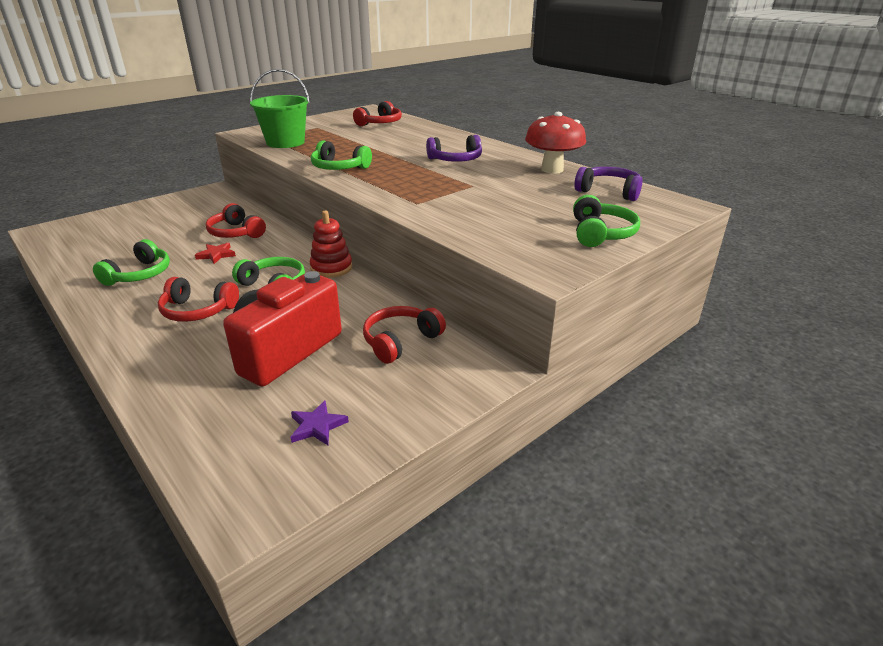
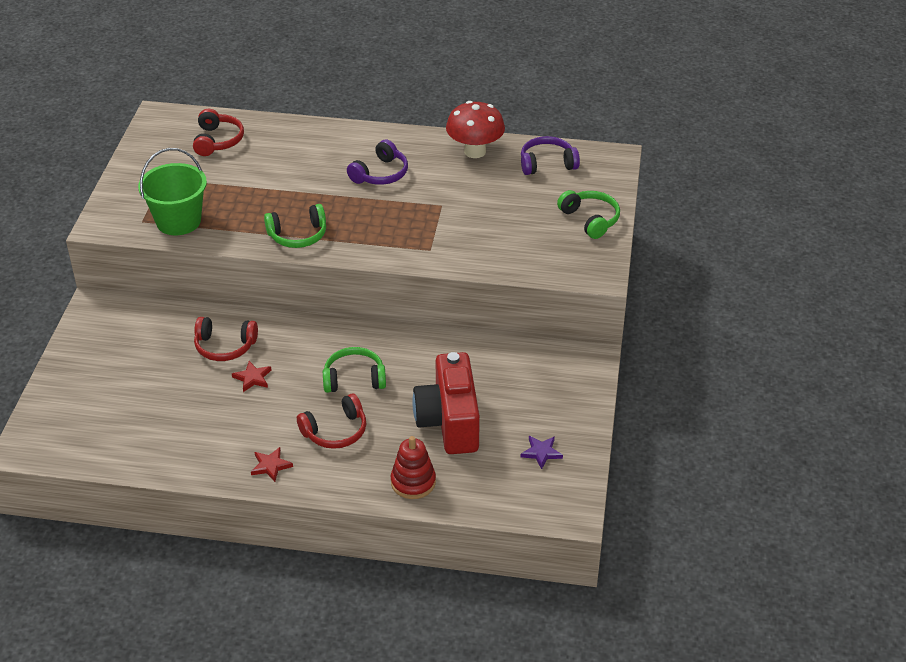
camera: 40 degrees left, 10 degrees up
green headphones [93,239,170,286] -> none
red stacking toy [310,211,352,278] -> red stacking toy moved to [391,436,436,499]
red headphones [363,306,446,364] -> none
none -> red star [251,447,293,482]

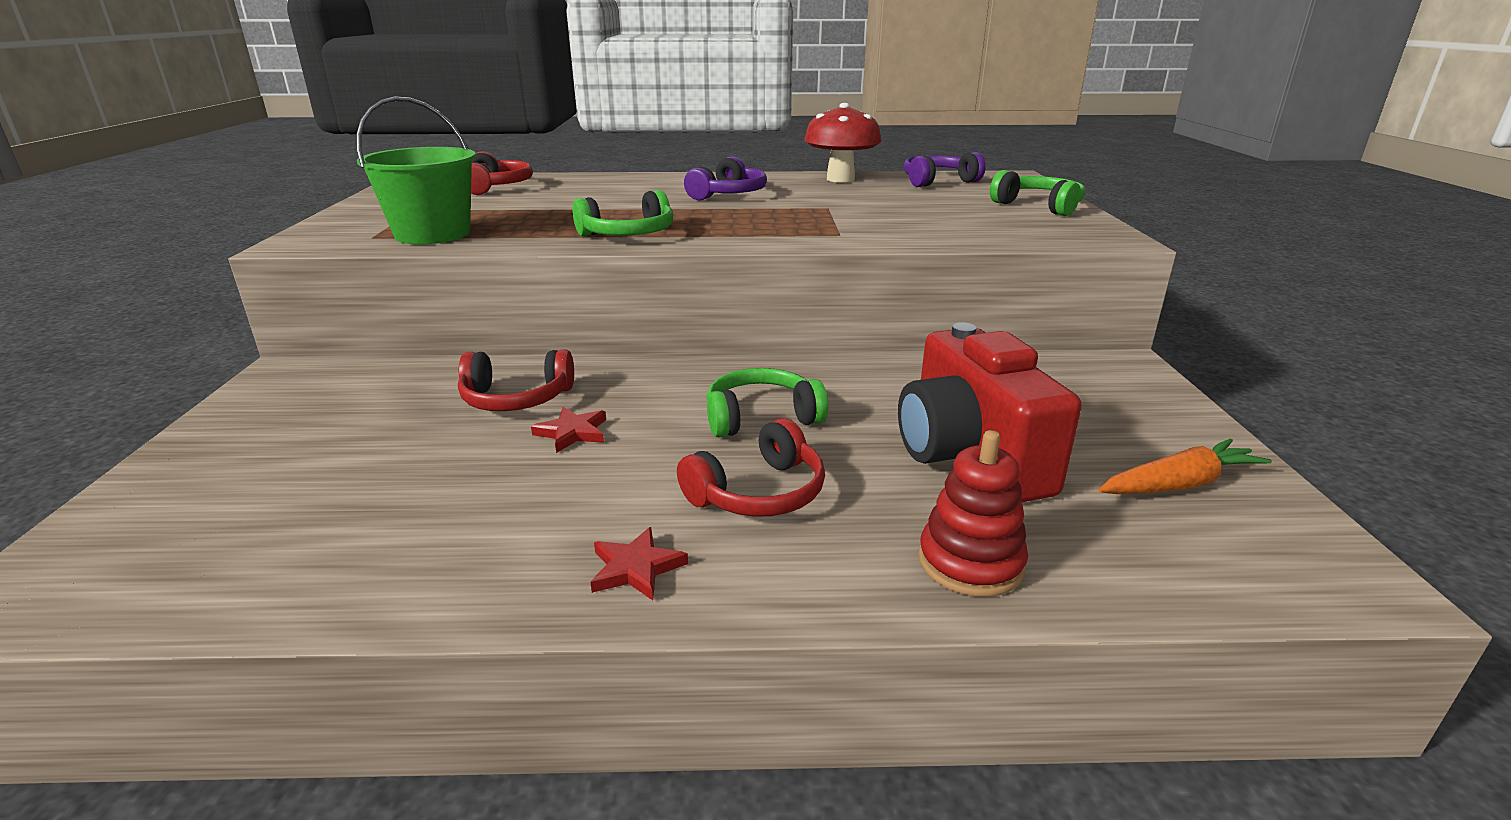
camera: 10 degrees left, 15 degrees down
purple star [521,436,563,469] -> orange carrot [1098,439,1272,494]

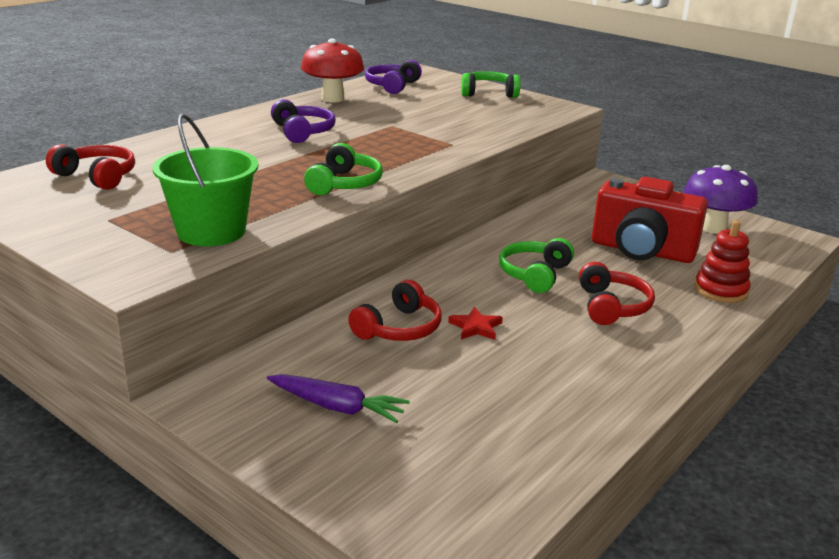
camera: 50 degrees left, 0 degrees up
red star [590,527,688,600] -> none
orange carrot [1098,439,1272,494] -> purple mushroom [684,165,758,234]
none -> purple carrot [267,374,410,423]

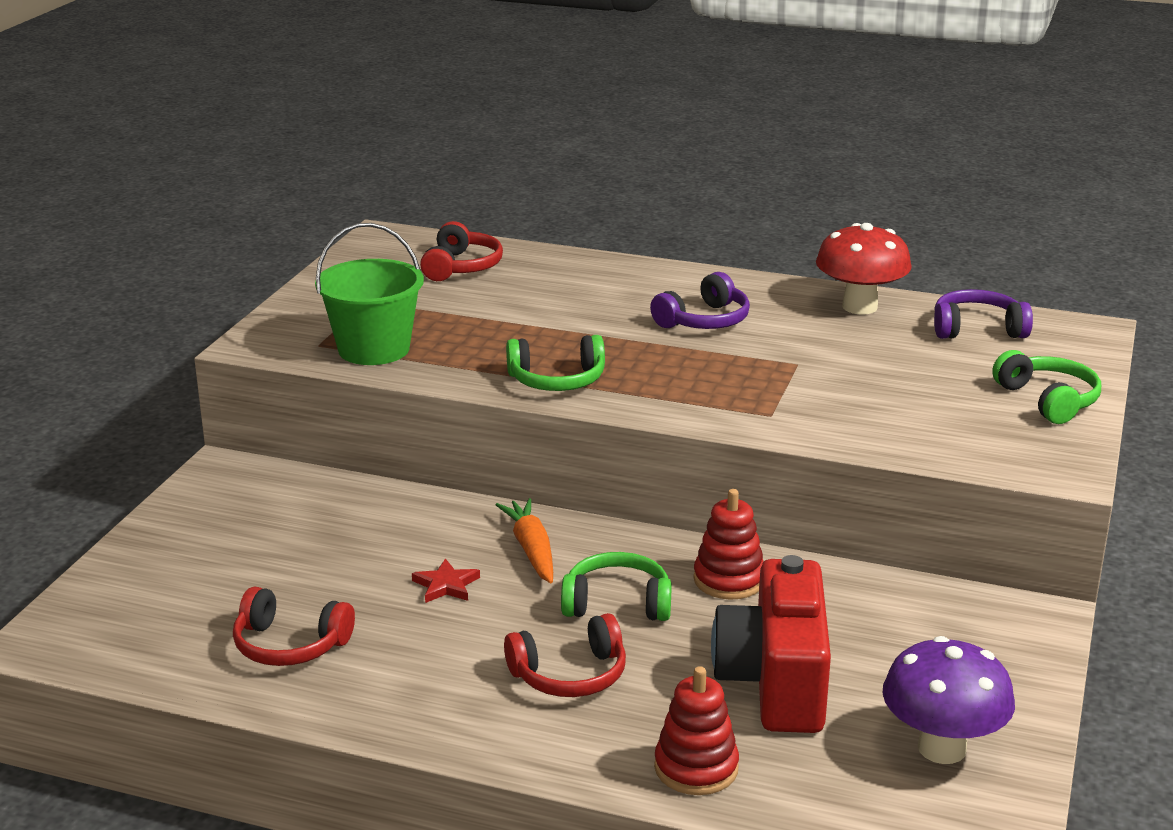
camera: 70 degrees right, 0 degrees up
purple carrot [267,374,410,423] -> none
red headphones [348,280,442,341] -> red headphones moved to [233,586,355,666]
none -> orange carrot [496,498,553,583]
none -> red stacking toy [693,489,764,600]

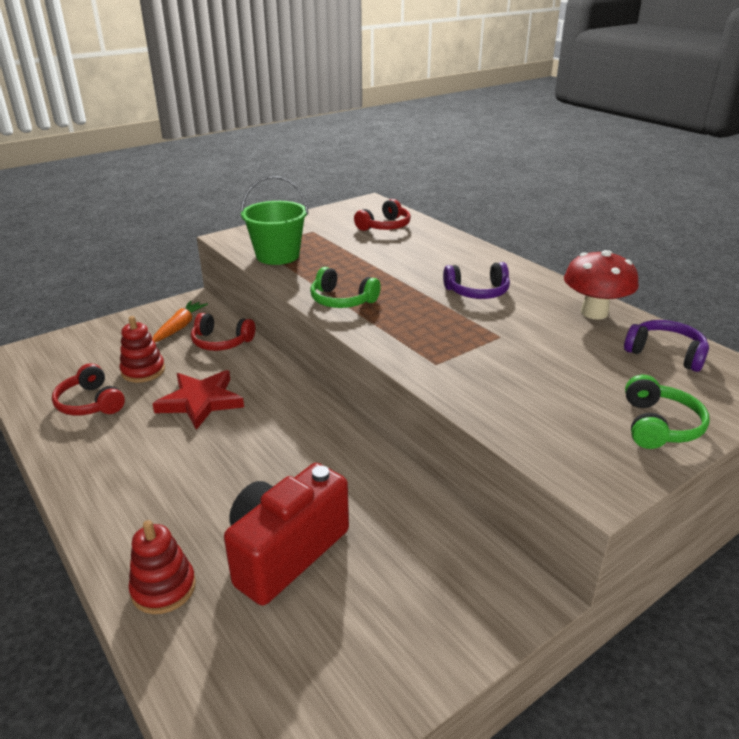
camera: 35 degrees right, 5 degrees up
red star [412,558,480,603] -> red star [152,370,244,430], size x2.01
orange carrot [496,498,553,583] -> orange carrot moved to [152,301,208,342]
red headphones [504,613,626,697] -> red headphones moved to [191,313,255,351]
green headphones [561,552,672,621] -> none
red stacking toy [693,489,764,600] -> red stacking toy moved to [119,316,165,383]
purple mushroom [882,636,1015,764] -> none

